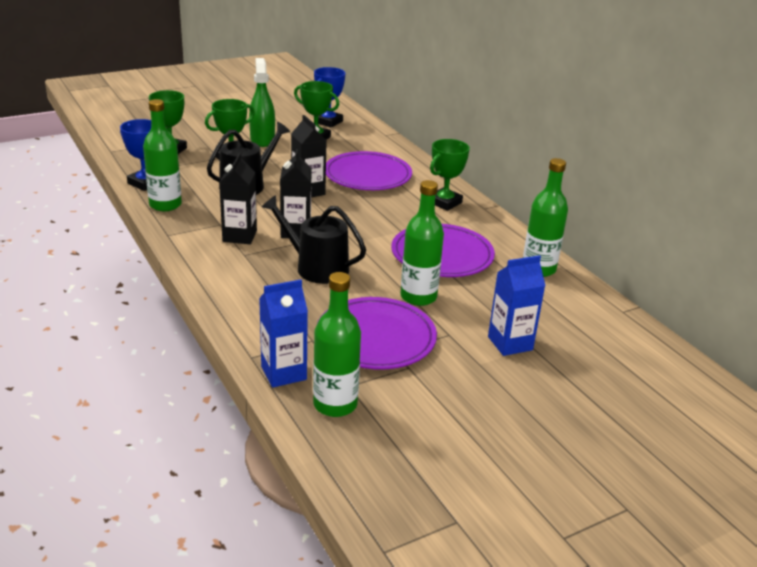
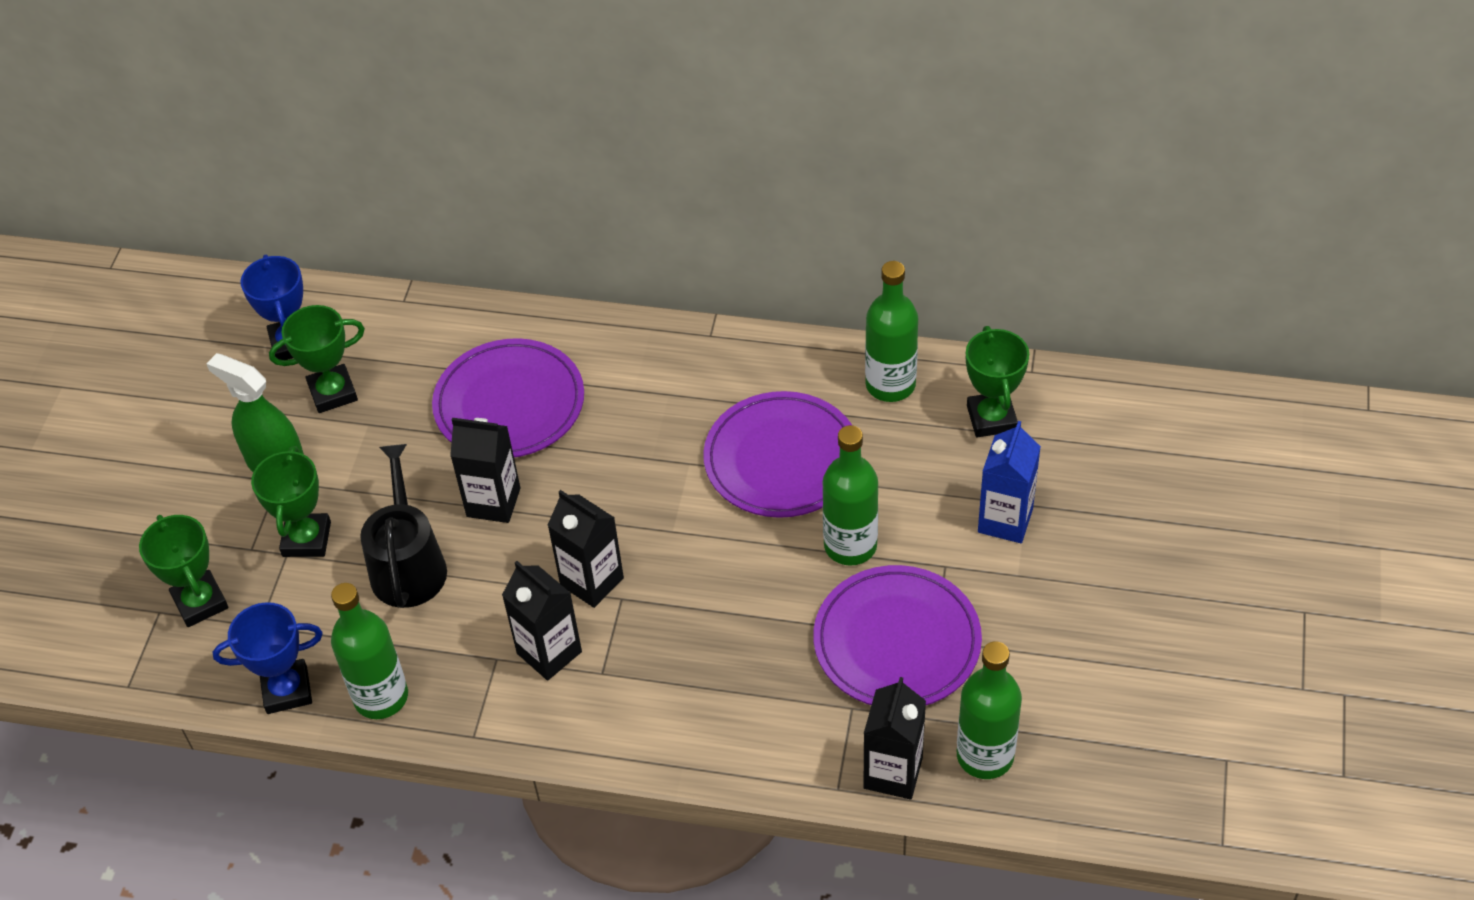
camera: 45 degrees left, 20 degrees up
blue carton [259,279,308,388] -> black carton [863,677,926,800]
black watering can [262,195,366,284] -> none
green trophy [430,139,470,211] -> green trophy moved to [966,326,1029,437]

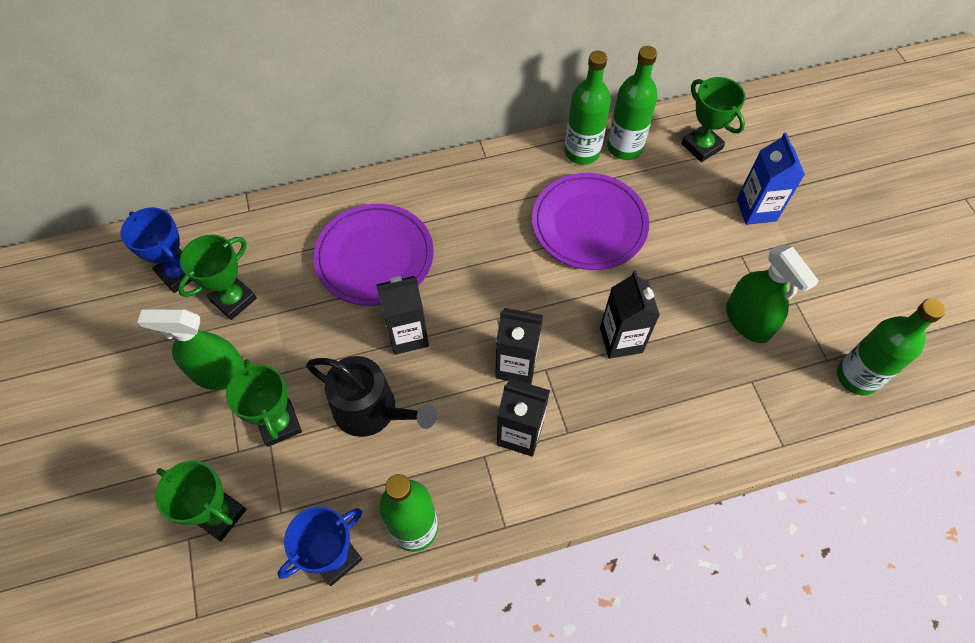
camera: 30 degrees left, 10 degrees up
black watering can [360,444,447,608] -> black watering can turned 150 degrees clockwise [306,356,437,437]
purple plate [813,565,982,705] -> green spray bottle [726,244,819,343]
green bottle [823,425,878,566] -> green bottle moved to [564,51,611,165]
black carton [863,677,926,800] -> black carton moved to [600,271,660,359]

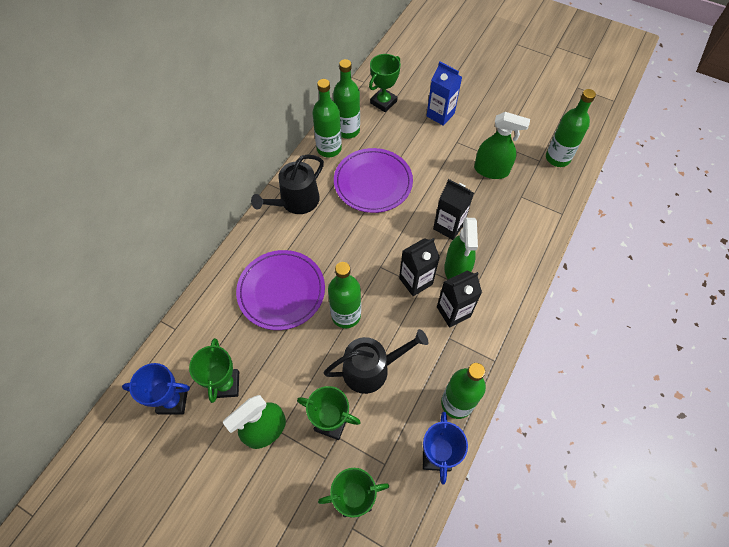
camera: 45 degrees left, 0 degrees up
black carton [376,276,429,355] -> green bottle [328,262,361,328]
green trophy [681,77,745,162] -> green trophy turned 60 degrees counterclockwise [369,54,401,112]
none -> black watering can [251,154,324,214]
none -> green spray bottle [444,218,478,279]

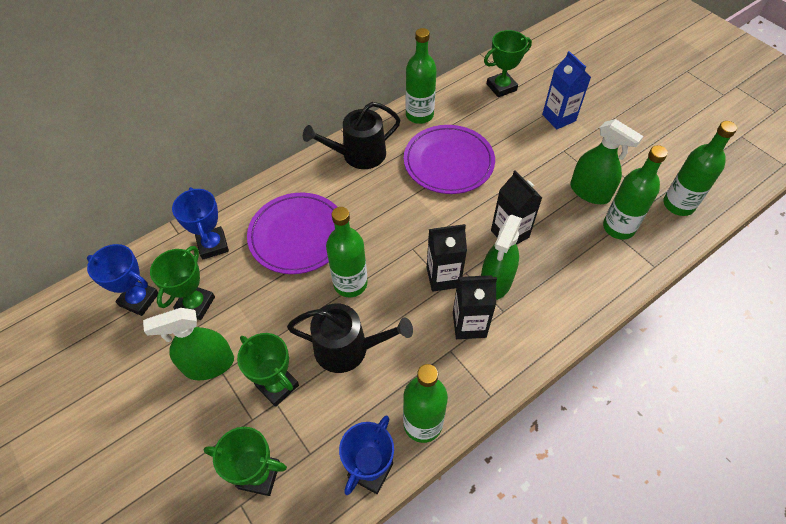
camera: 25 degrees right, 5 degrees down
green bottle [333,59,360,139] -> green bottle moved to [603,145,668,240]
none -> blue trophy [172,187,229,260]

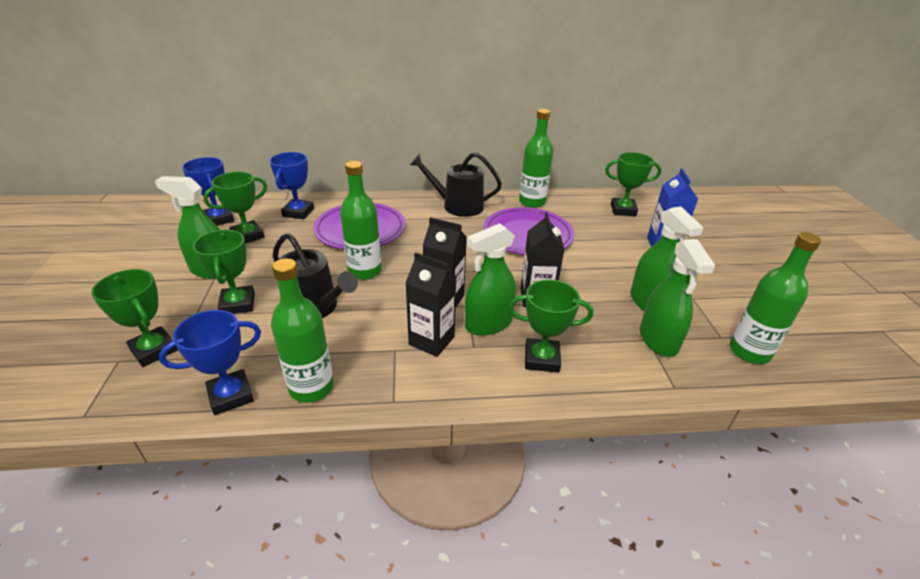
camera: 30 degrees right, 20 degrees down
green bottle [603,145,668,240] -> green spray bottle [640,239,715,357]
none -> green trophy [508,280,593,373]

